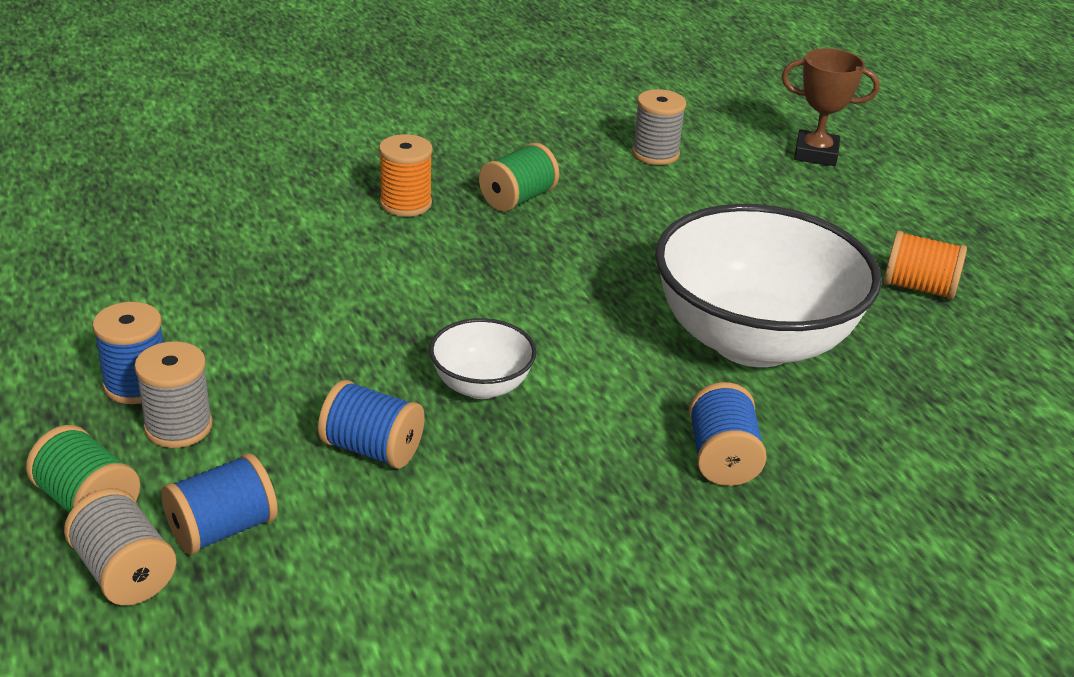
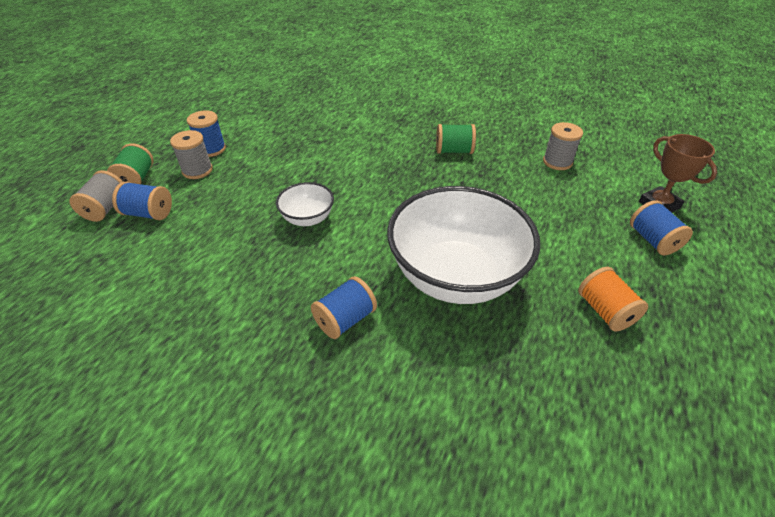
camera: 50 degrees right, 10 degrees up
blue spool [318,380,425,469] -> blue spool moved to [630,200,693,255]
orange spool [379,134,433,217] -> none

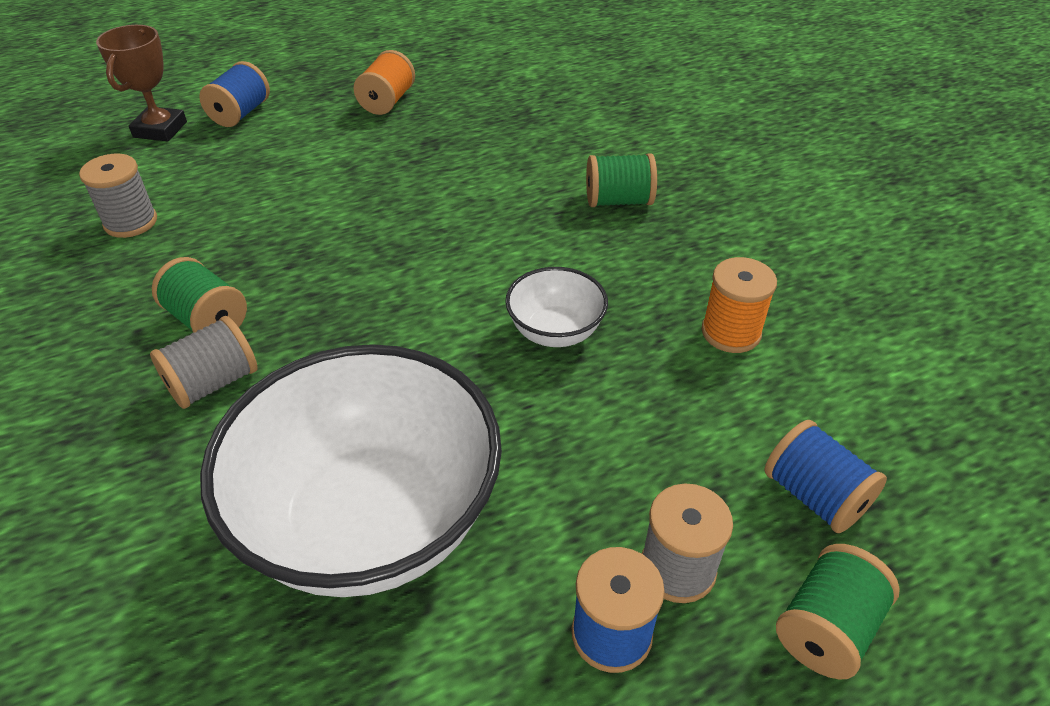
camera: 140 degrees left, 0 degrees up
grey spool [69,170,123,222] -> grey spool moved to [150,316,258,409]
blue spool [311,276,377,339] -> green spool [586,153,657,207]
white bowl [387,186,540,304] -> white bowl moved to [200,344,502,597]
none -> orange spool [701,257,777,353]

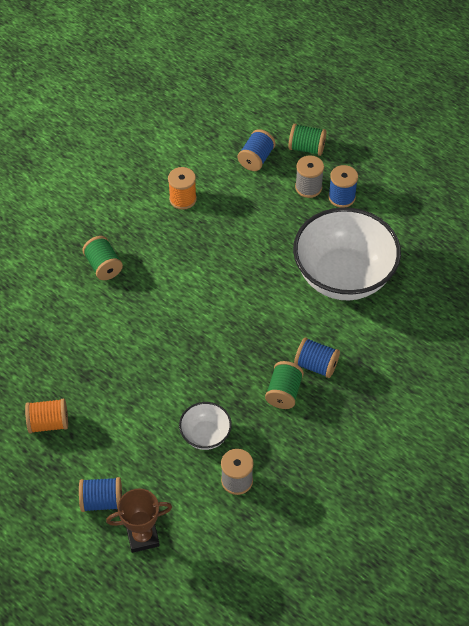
camera: 115 degrees left, 10 degrees up
grey spool [150,316,258,409] -> blue spool [294,337,340,378]
white bowl [505,267,608,347] -> white bowl moved to [179,402,232,450]

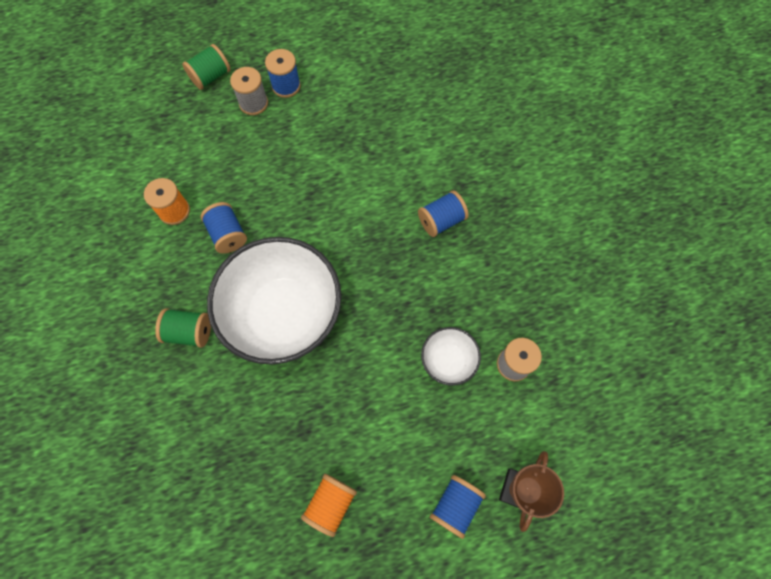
camera: 55 degrees left, 15 degrees up
blue spool [238,129,276,171] -> blue spool moved to [201,202,247,254]
green spool [265,361,304,409] -> none
white bowl [293,207,401,300] -> white bowl moved to [207,237,341,365]

